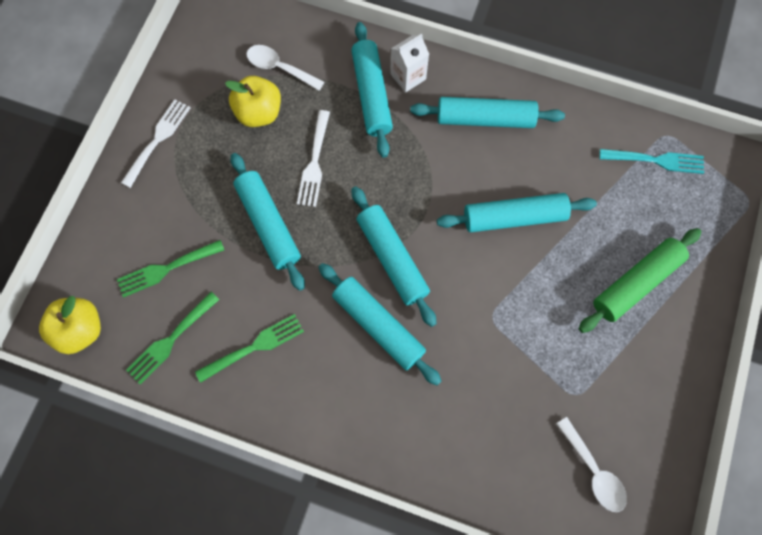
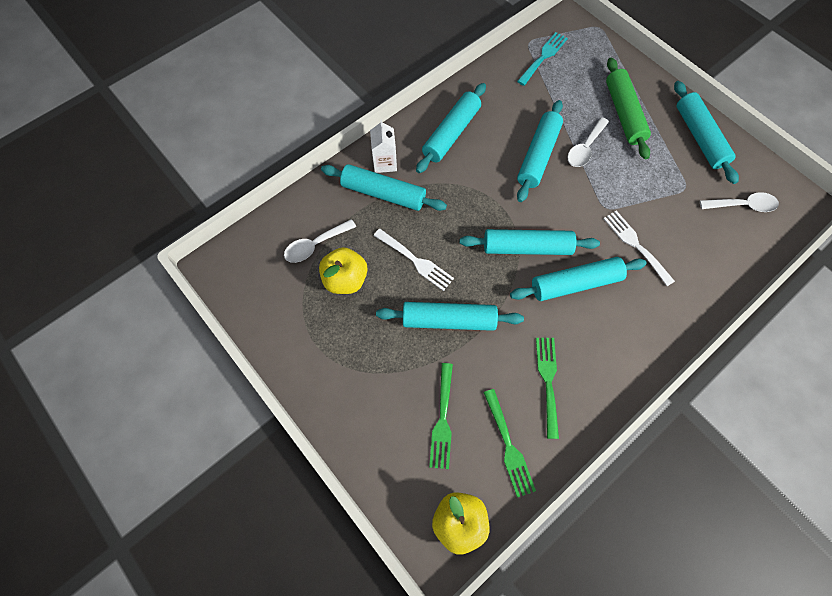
camera: 60 degrees left, 5 degrees down
white fork [121,99,191,188] -> white fork moved to [603,210,675,286]
none -> white spoon [567,117,609,167]
none -> turquoise rolling pin [674,81,739,184]

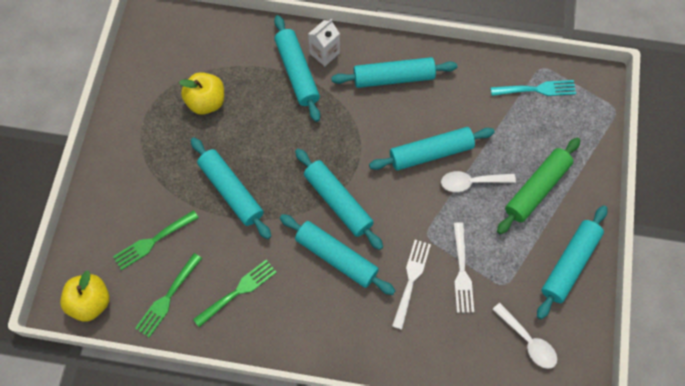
camera: 50 degrees right, 0 degrees up
white spoon [284,219,356,263] -> none
white fork [373,229,454,291] -> white fork moved to [453,222,474,313]

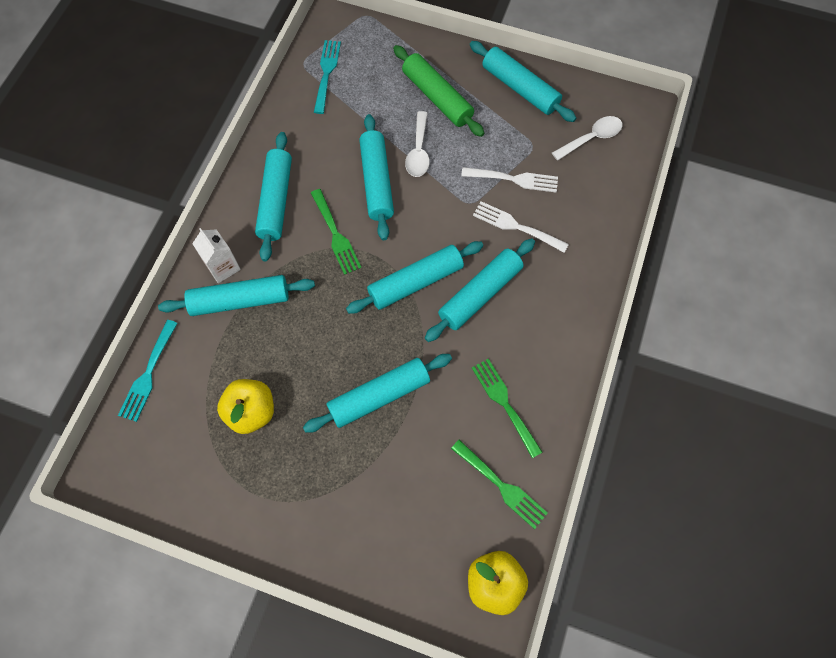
camera: 80 degrees left, 0 degrees up
green fork [113,210,199,270] -> green fork moved to [311,189,361,275]
none -> turquoise fork [118,320,178,422]

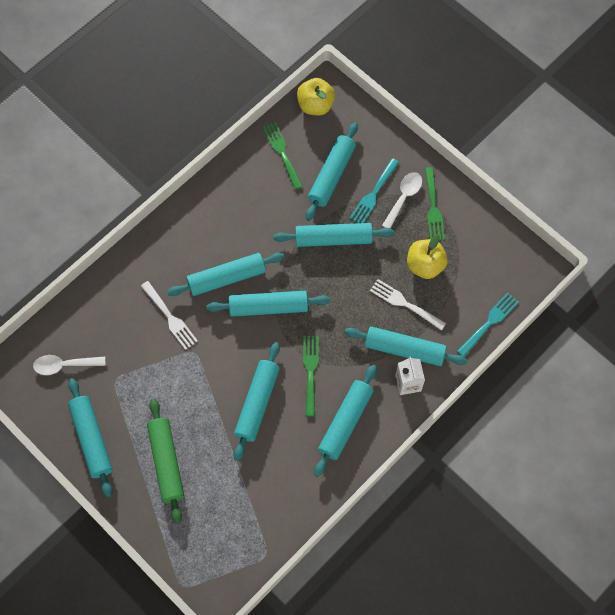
camera: 155 degrees left, 0 degrees up
turquoise fork [314,40,341,114] -> turquoise fork moved to [350,158,399,223]
white spoon [405,111,430,177] -> white spoon moved to [382,172,422,229]
white fork [461,167,558,192] -> white fork moved to [370,279,446,331]
green fork [472,359,542,458] -> green fork moved to [424,167,445,240]
none -> turquoise rolling pin [306,123,358,221]

